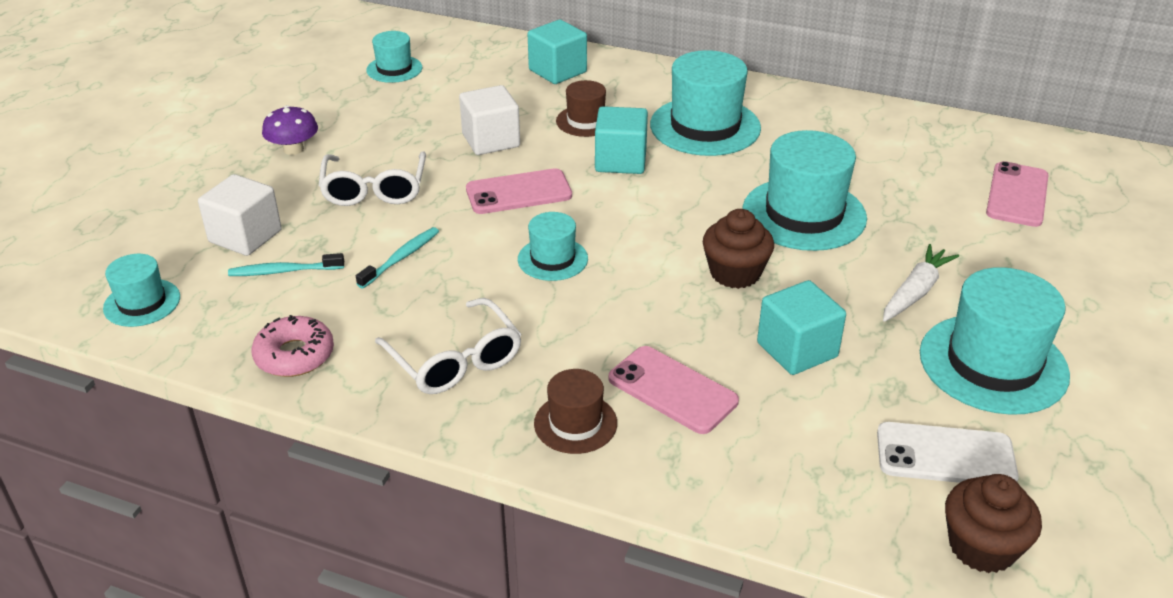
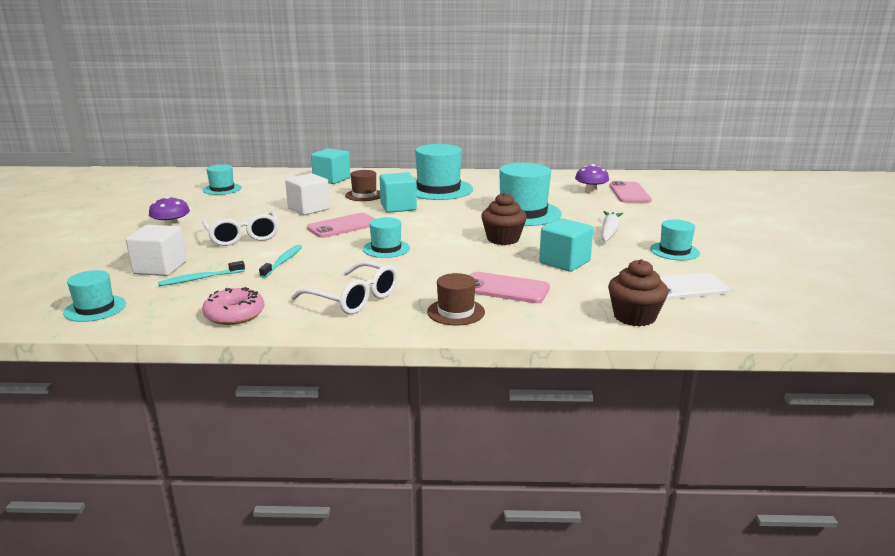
camera: 20 degrees left, 15 degrees down
turquoise hat [920,267,1070,415] -> turquoise hat [650,219,700,260], size x0.54
brown cupcake [945,474,1042,573] -> brown cupcake moved to [608,259,668,326]
none -> purple mushroom [575,164,609,194]

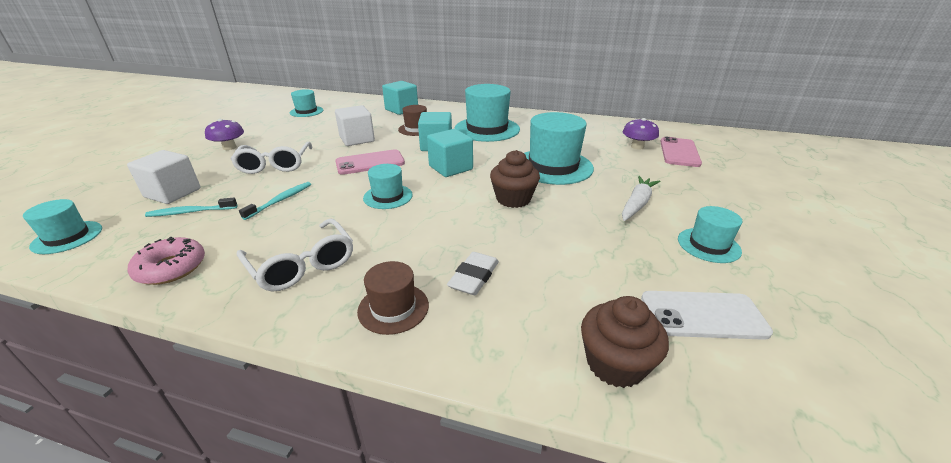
camera: 15 degrees right, 10 degrees up
pink phone [470,272,550,303] -> white eraser [447,252,499,295]
turquoise cube [539,218,593,272] -> turquoise cube moved to [427,129,473,177]

